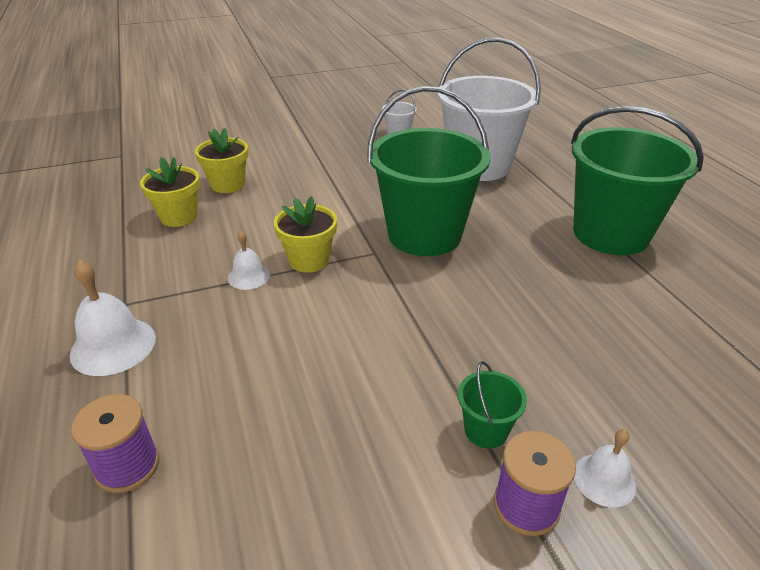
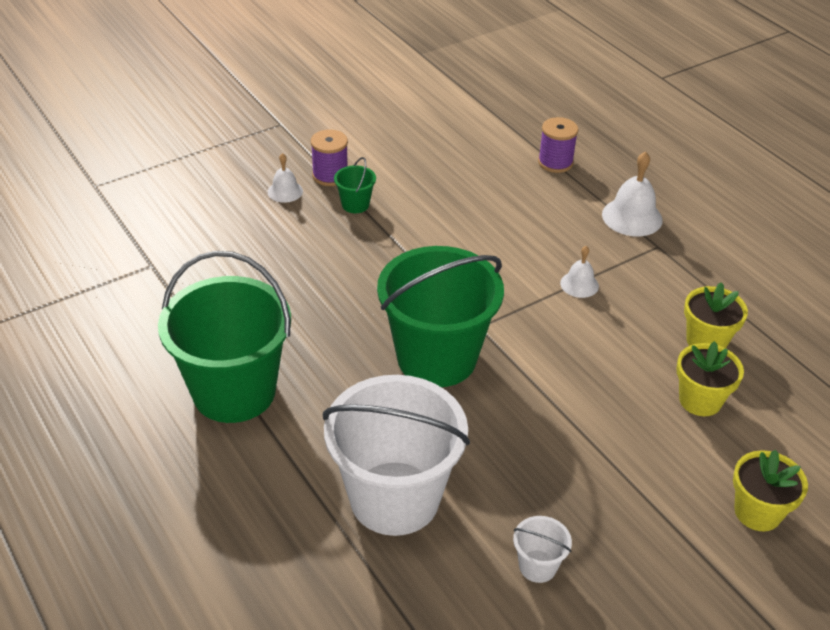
camera: 165 degrees right, 5 degrees up
yellow flower pot [274,196,337,273] -> yellow flower pot moved to [733,450,808,531]

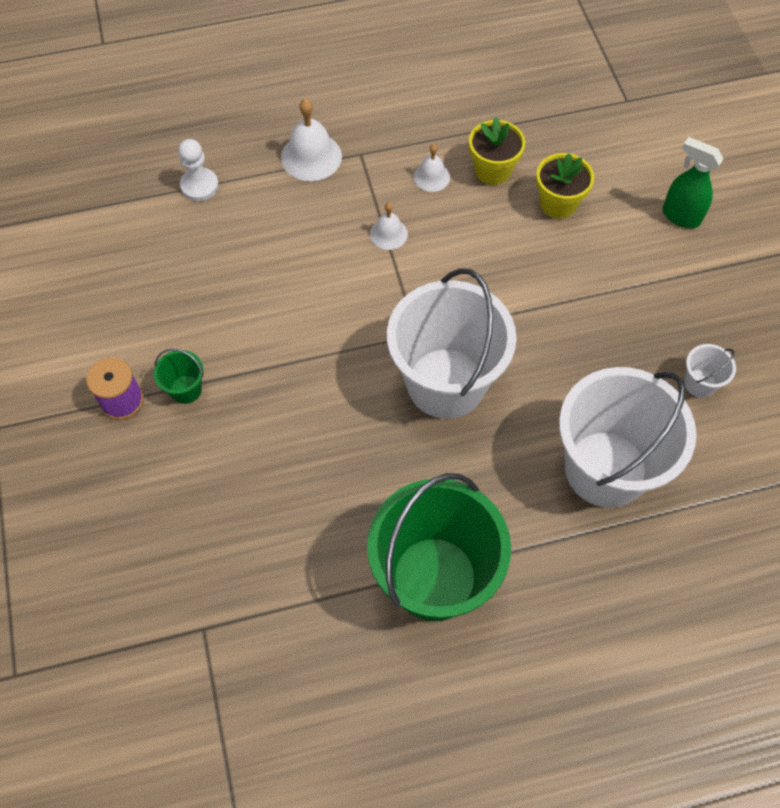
camera: 70 degrees left, 20 degrees up
white bell [268,153,303,203] -> white bell moved to [413,144,450,192]
green bucket [377,246,504,387] -> white bucket [387,268,517,419]
purple spool [538,117,579,173] -> white pawn [178,139,219,201]
yellow flower pot [733,450,808,531] -> green spray bottle [663,137,723,228]

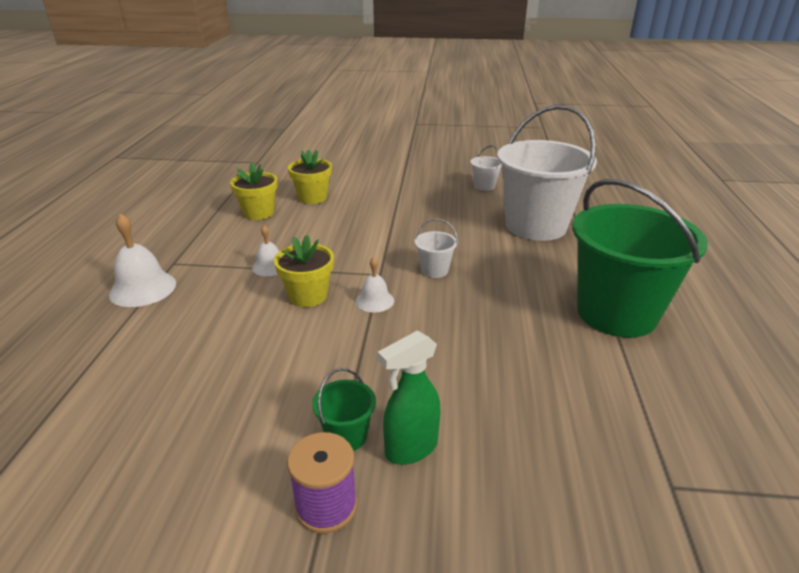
camera: 70 degrees left, 30 degrees down
white pawn [178,139,219,201] -> none
white bucket [387,268,517,419] -> white bucket [414,219,458,278], size x0.40
white bell [413,144,450,192] -> white bell moved to [355,257,394,312]
green spray bottle [663,137,723,228] -> green spray bottle moved to [377,330,441,465]
none -> yellow flower pot [274,235,334,307]

